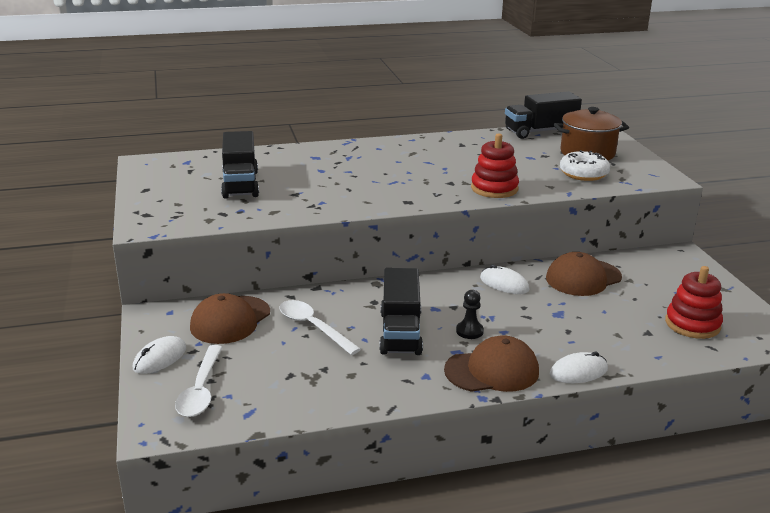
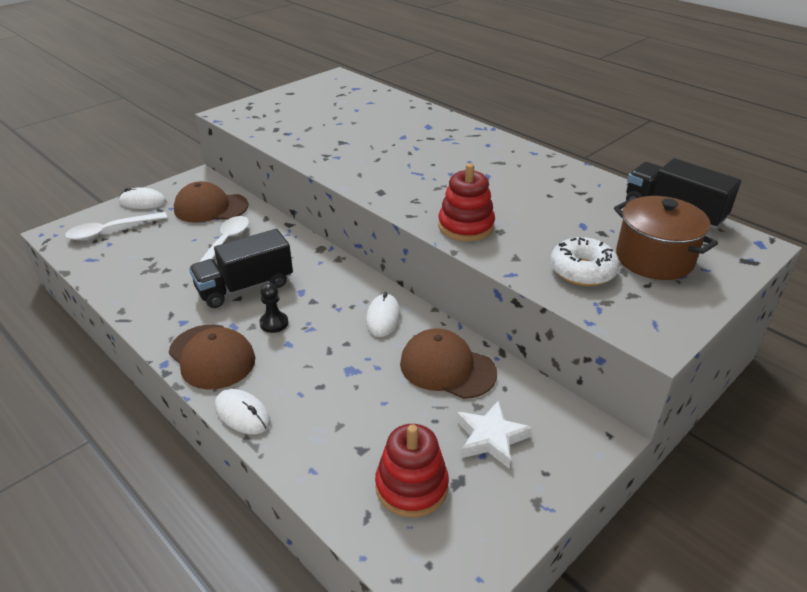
camera: 60 degrees right, 10 degrees up
black truck [221,131,259,199] -> none
none -> white star [456,400,532,468]

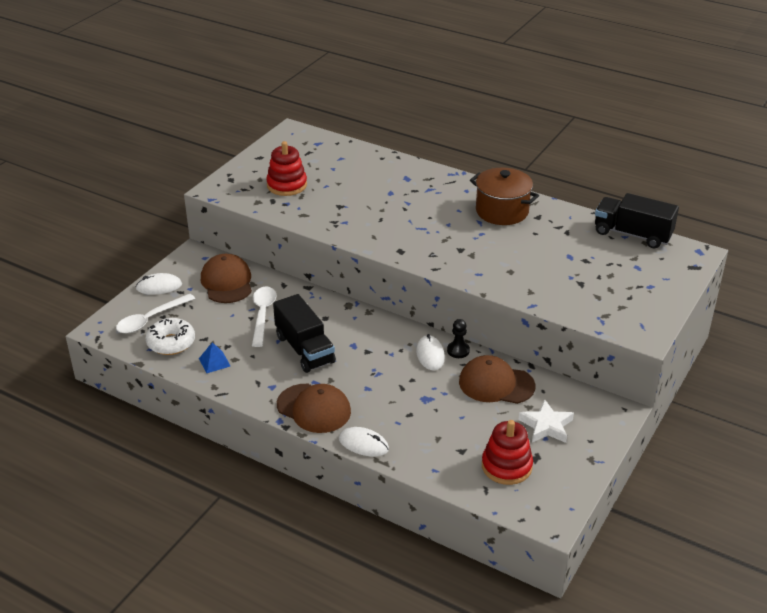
camera: 15 degrees left, 0 degrees up
brown cap [174,181,248,223] -> brown cap turned 90 degrees clockwise [201,254,252,303]
black truck [189,229,293,308] -> black truck turned 75 degrees counterclockwise [273,294,336,373]
black pawn [259,283,288,333] -> black pawn moved to [447,319,470,358]
red stacking toy [438,163,495,241] -> red stacking toy moved to [266,141,307,196]
white donut [550,237,620,286] -> white donut moved to [146,318,195,355]
brown pot [614,196,718,280] -> brown pot moved to [470,168,539,225]
none -> blue pyramid [199,342,230,373]

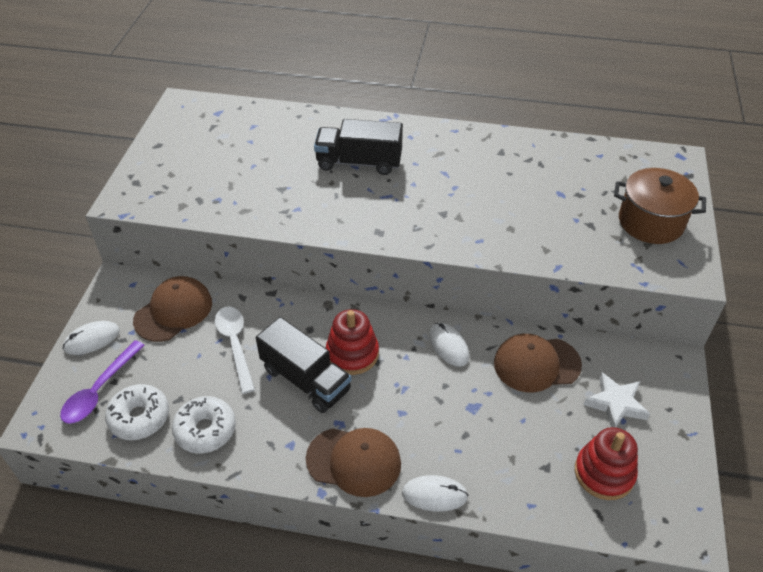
camera: 20 degrees left, 10 degrees up
white spoon [116,294,195,333] -> purple spoon [60,340,145,424]
blue pyramid [199,342,230,373] -> white donut [172,396,236,453]
brown cap [201,254,252,303] -> brown cap turned 75 degrees clockwise [133,276,212,342]
red stacking toy [266,141,307,196] -> red stacking toy moved to [326,309,379,375]
black pawn [447,319,470,358] -> none
brown pot [470,168,539,225] -> brown pot moved to [614,168,706,244]
black truck [595,193,679,249] -> black truck moved to [314,119,403,175]

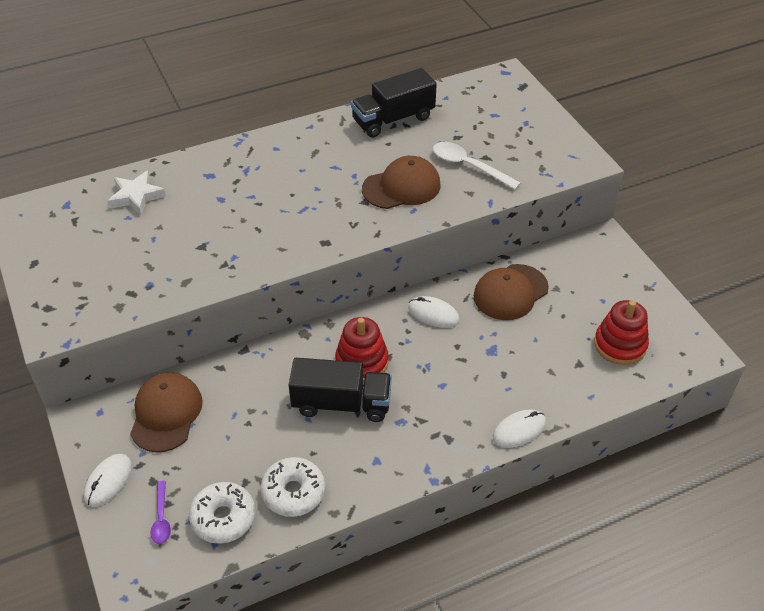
camera: 35 degrees left, 0 degrees up
purple spoon [60,340,145,424] -> purple spoon [150,480,171,544], size x0.60
white spoon [215,306,255,394] -> white spoon moved to [433,142,521,190]
brown cap [306,428,401,497] -> brown cap moved to [362,156,441,209]
black truck [314,119,403,175] -> black truck moved to [351,68,437,138]
white star [584,373,650,428] -> white star moved to [108,171,166,215]
brown pot [614,168,706,244] -> none

